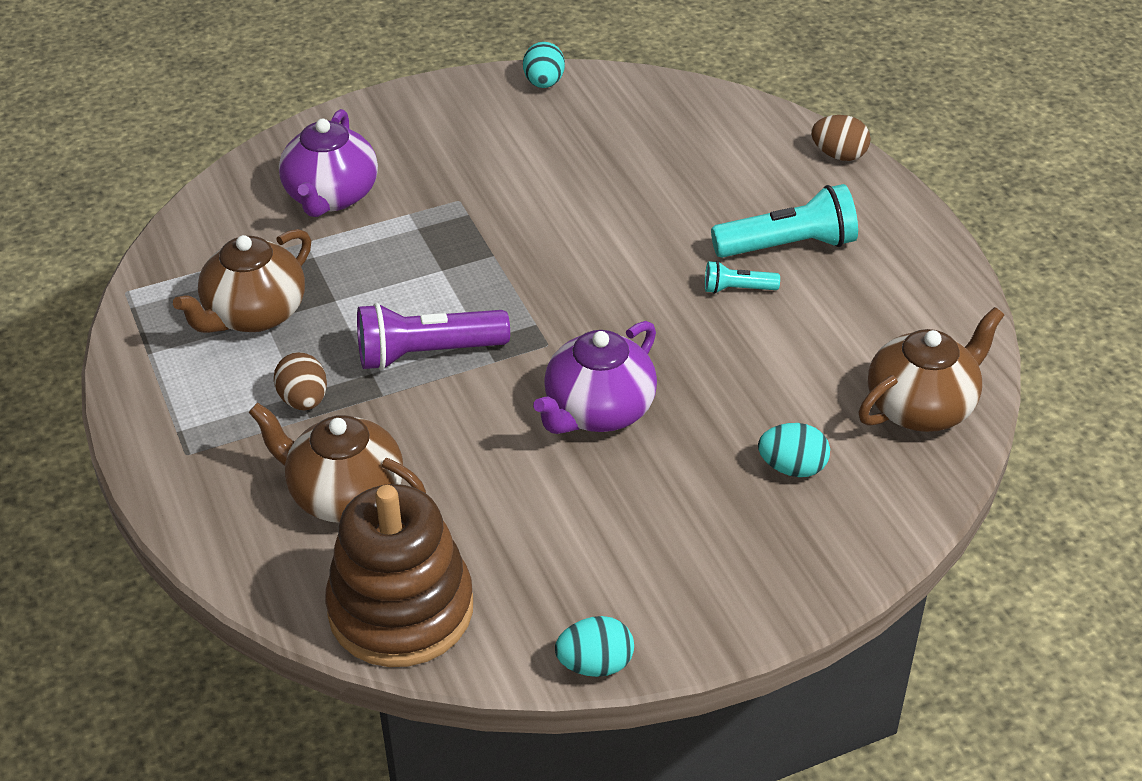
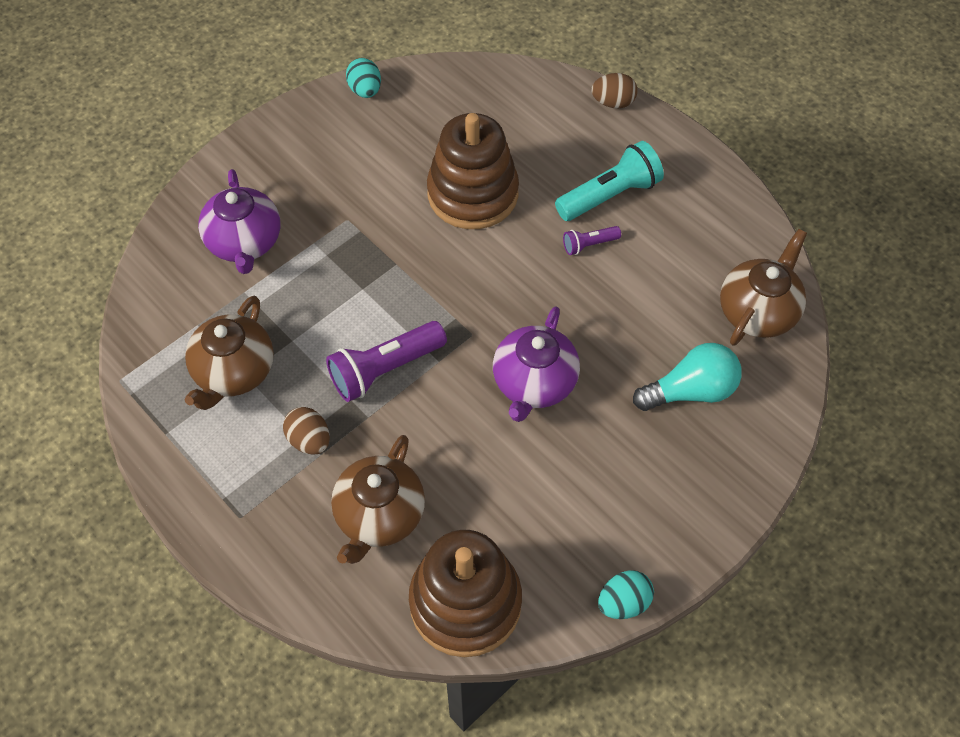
camera: 20 degrees left, 15 degrees up
brown teapot [248,402,426,523] -> brown teapot turned 75 degrees counterclockwise [331,435,425,564]
turquoise flashlight [705,261,780,294] -> purple flashlight [563,226,621,255]
turquoise egg [758,423,830,477] -> turquoise light bulb [633,343,742,411]
none -> brown stacking toy [427,113,519,229]

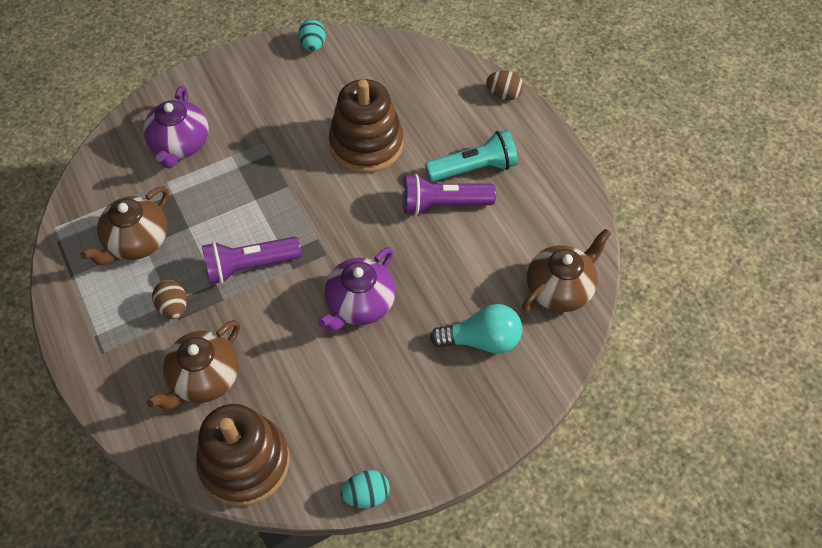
camera: 15 degrees right, 0 degrees up
purple flashlight [563,226,621,255] -> purple flashlight [403,174,496,215], size x1.96

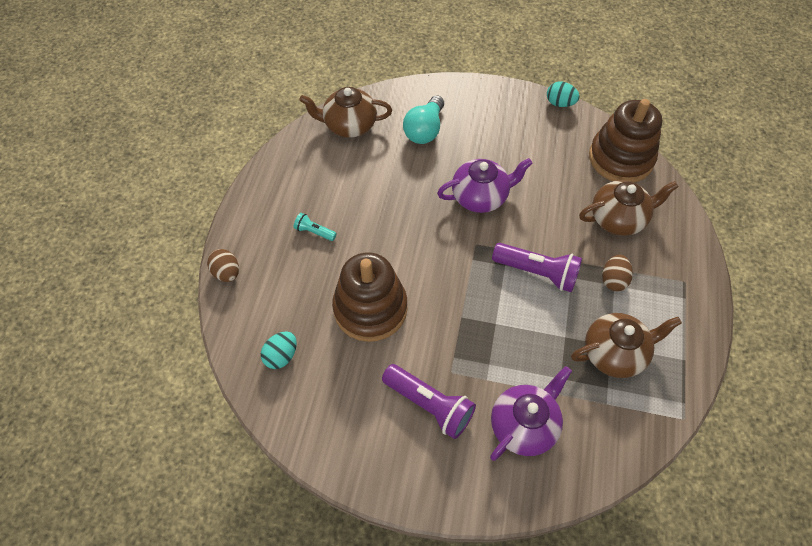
camera: 140 degrees left, 0 degrees up
turquoise egg [298,19,326,52] -> turquoise egg moved to [261,331,297,369]
purple flashlight [403,174,496,215] -> purple flashlight moved to [382,364,476,439]
turquoise flashlight [425,130,518,182] -> turquoise flashlight [294,213,337,241], size x0.51
turquoise light bulb [430,304,522,354] -> turquoise light bulb turned 105 degrees counterclockwise [403,95,444,144]

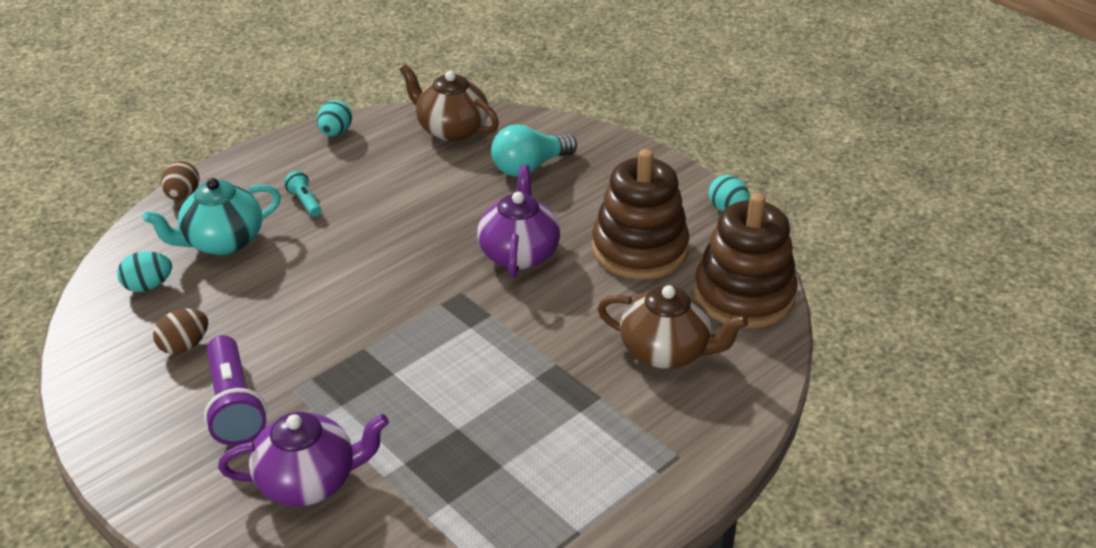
camera: 35 degrees right, 20 degrees down
brown stacking toy [332,252,407,342] -> brown stacking toy moved to [592,149,690,279]
purple teapot [437,158,533,213] -> purple teapot turned 105 degrees counterclockwise [477,165,560,277]
purple flashlight [492,243,582,292] -> none
brown teapot [571,313,682,378] -> none
brown egg [602,255,633,291] -> brown egg moved to [153,308,208,354]
none -> turquoise teapot [143,178,281,255]
none -> turquoise egg [317,100,352,136]

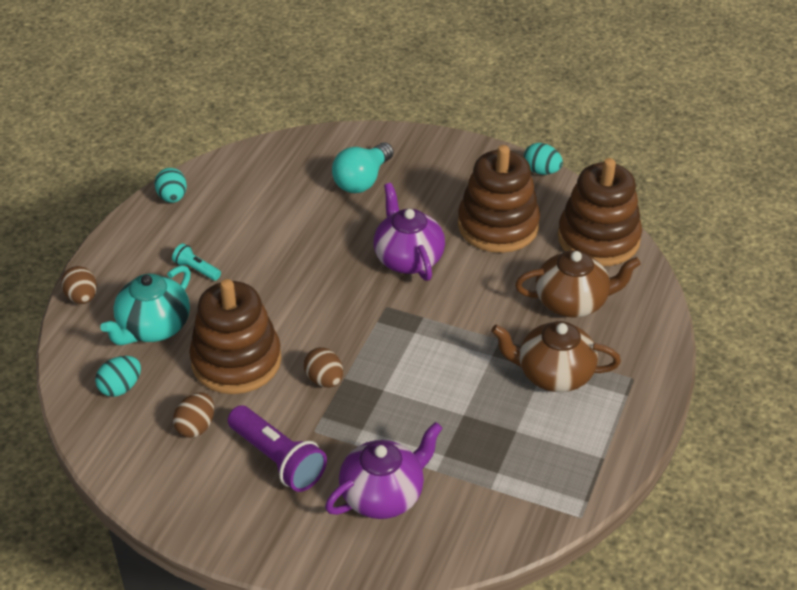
camera: 25 degrees left, 5 degrees up
brown teapot [400,64,499,141] -> brown teapot moved to [491,321,621,392]
none -> brown stacking toy [189,279,281,394]
none -> brown egg [304,347,343,388]

